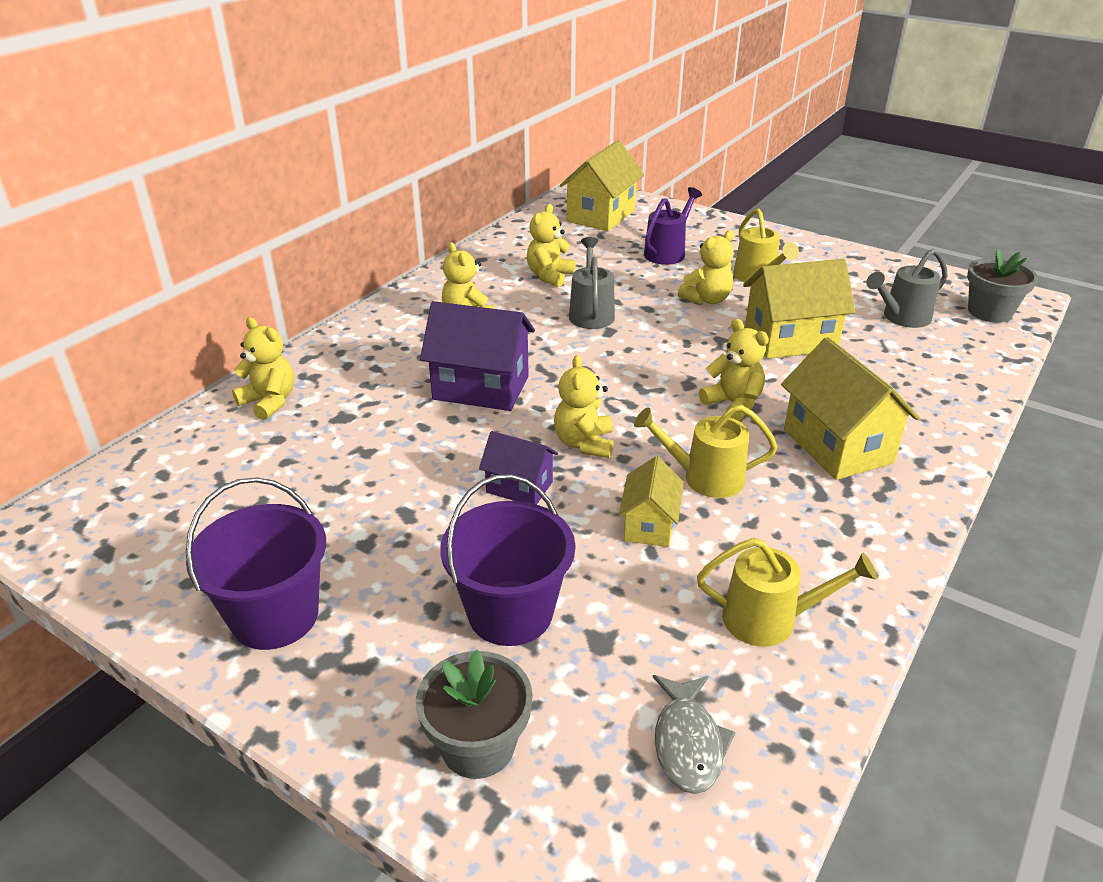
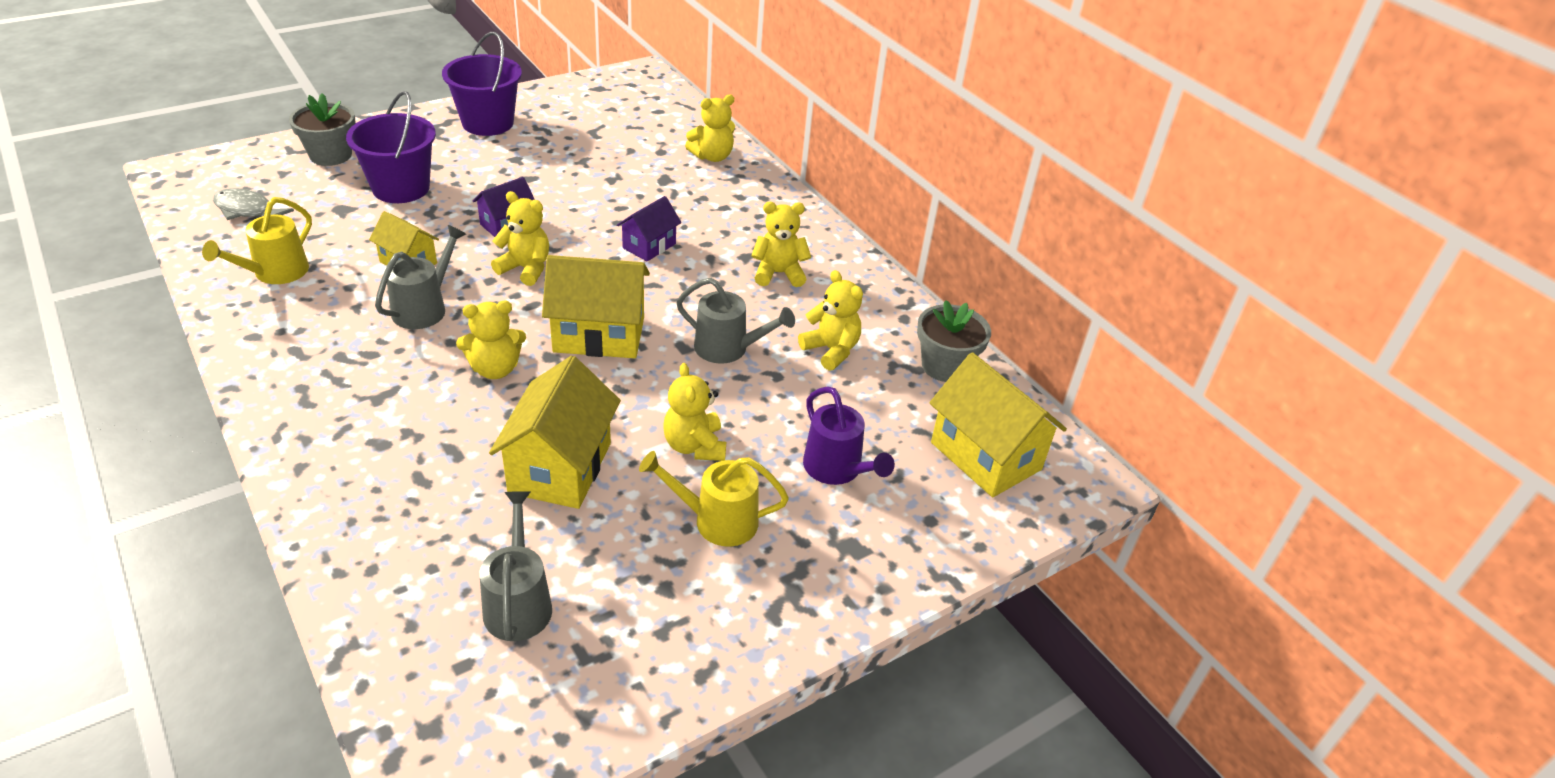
camera: 110 degrees right, 5 degrees up
purple house [420,301,535,411] -> purple house [617,196,681,261], size x0.58
yellow watering can [634,405,778,498] -> grey watering can [375,225,466,329]
yellow house [781,337,920,480] -> yellow house moved to [542,255,650,358]
grey flower pot [967,248,1038,323] -> grey flower pot moved to [917,300,991,382]

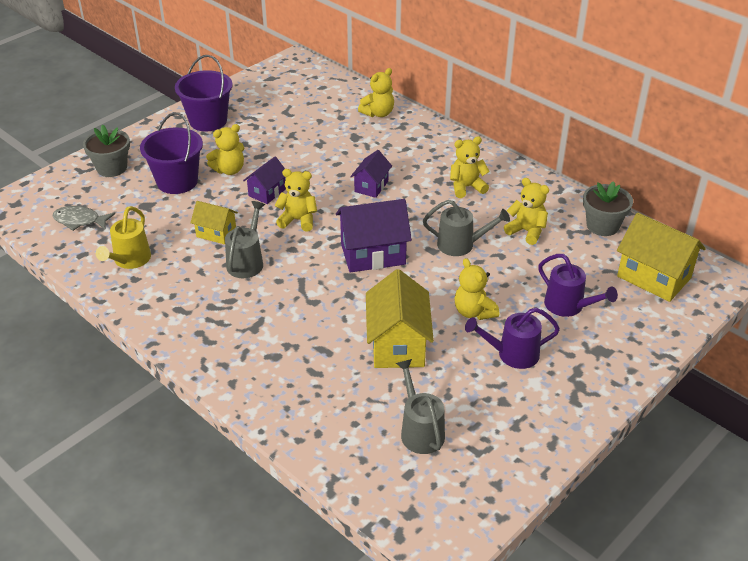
camera: 10 degrees left, 0 degrees up
yellow teddy bear [456,301,526,379] -> yellow teddy bear moved to [206,124,244,175]
yellow house [542,255,650,358] -> purple house [336,199,412,273]
yellow watering can [639,451,789,547] -> purple watering can [465,307,560,369]

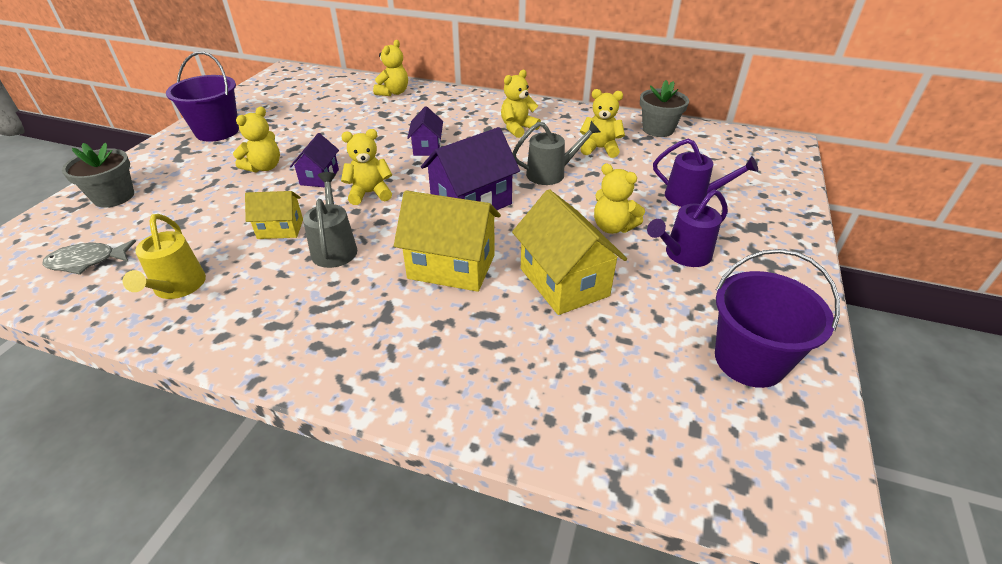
camera: 25 degrees left, 0 degrees up
purple bucket [140,112,203,194] -> purple bucket moved to [715,249,840,388]
grey watering can [396,359,445,454] -> none
yellow house [617,213,706,302] -> yellow house moved to [394,191,501,292]

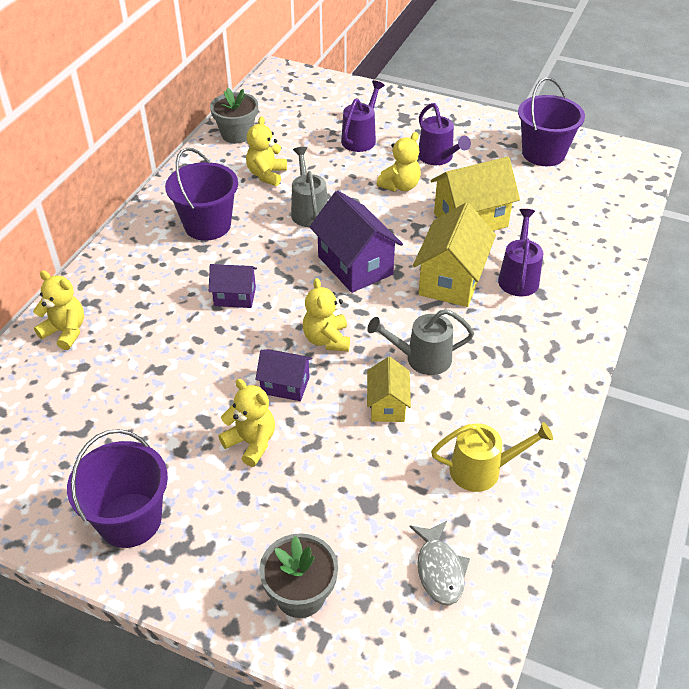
camera: 85 degrees left, 5 degrees up
yellow teddy bear [501,70,541,138] -> purple bucket [165,148,238,241]
none -> purple watering can [498,209,543,296]

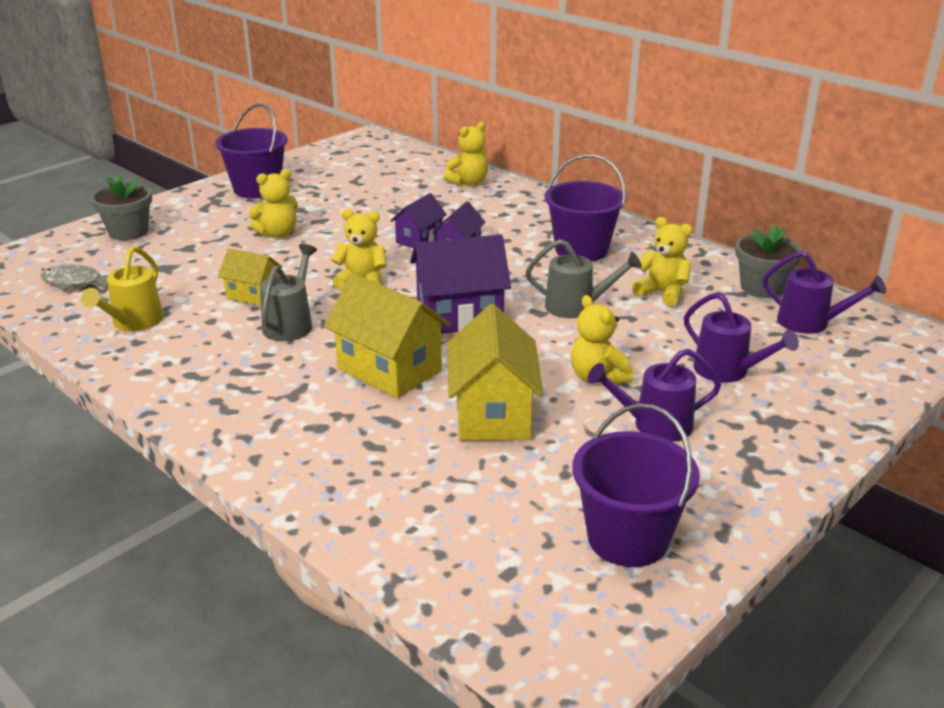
camera: 110 degrees right, 15 degrees down
purple house [255,349,312,401] -> purple house moved to [390,193,447,248]
purple watering can [498,209,543,296] -> purple watering can moved to [763,251,886,334]

